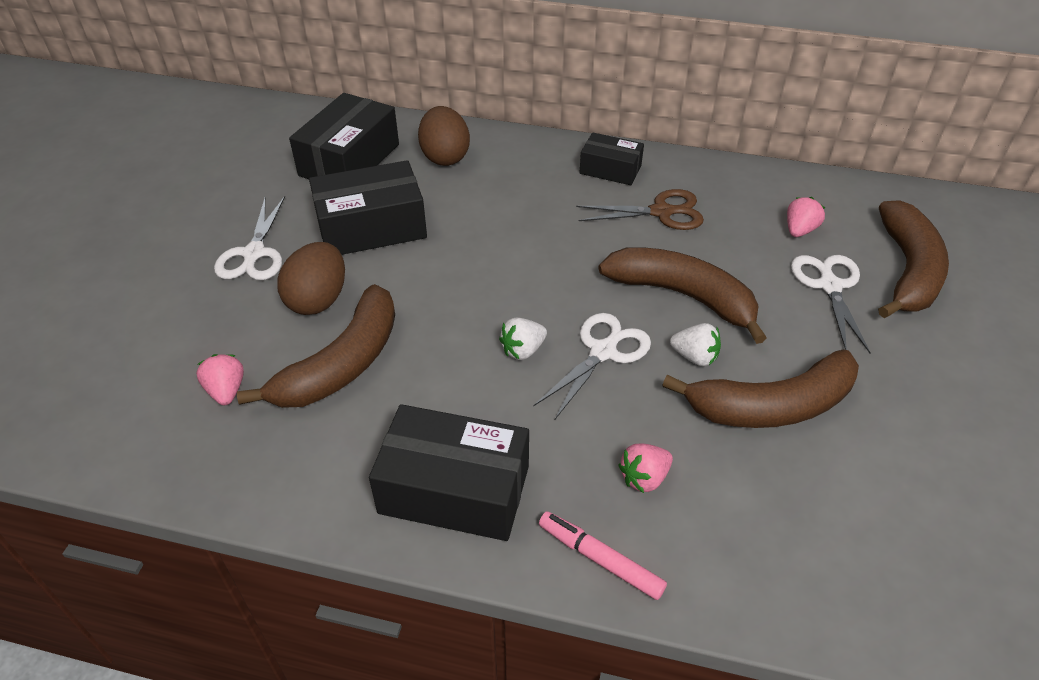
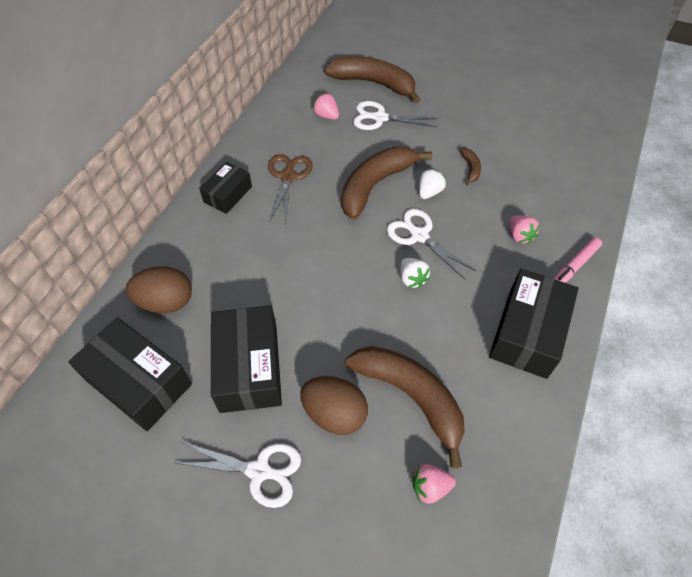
camera: 80 degrees left, 10 degrees up
brown banana [662,349,859,428] -> brown banana [460,148,481,185], size x0.43

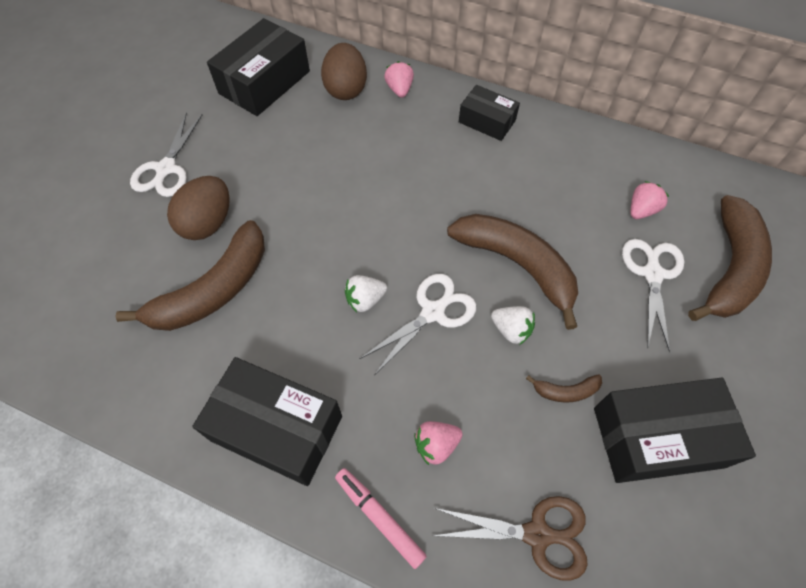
camera: 90 degrees right, 5 degrees up
black box [211,306,282,413] -> black box moved to [594,378,756,483]
brown scissors [268,154,313,223] -> brown scissors moved to [433,496,587,581]
pink strawberry [413,464,456,504] -> pink strawberry moved to [384,61,414,98]

